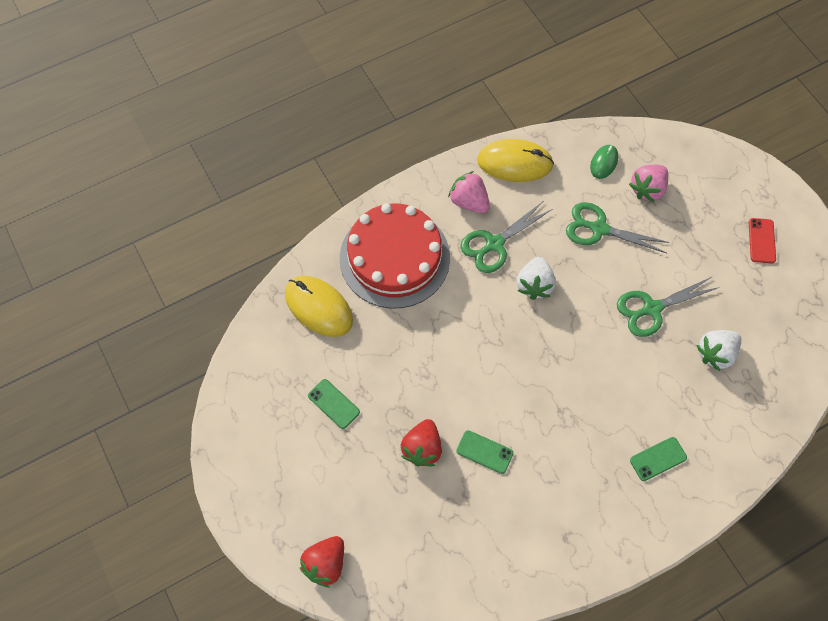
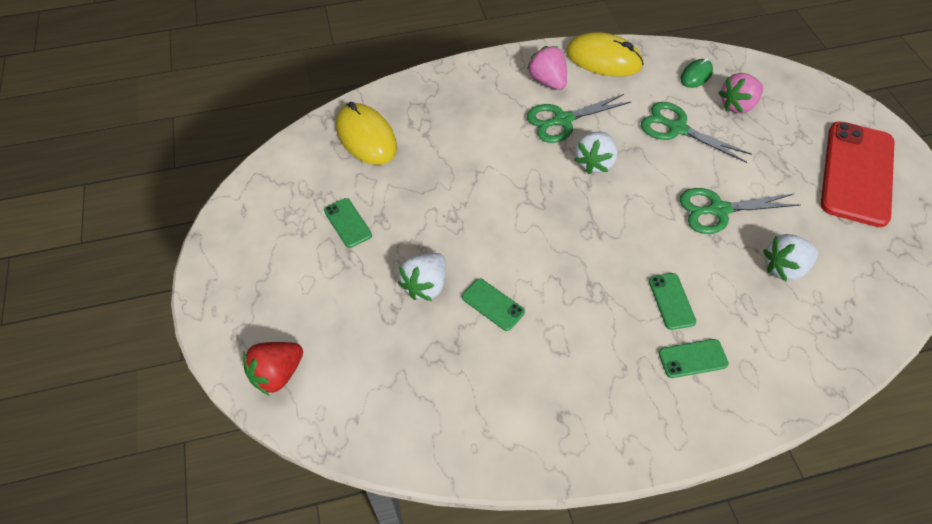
camera: 15 degrees right, 10 degrees down
red cake [340,203,450,309] -> none
red strawberry [401,419,442,467] -> white strawberry [398,253,446,301]
red phone [749,218,776,264] -> red phone [821,122,895,227], size x2.30
none -> green phone [649,273,696,330]

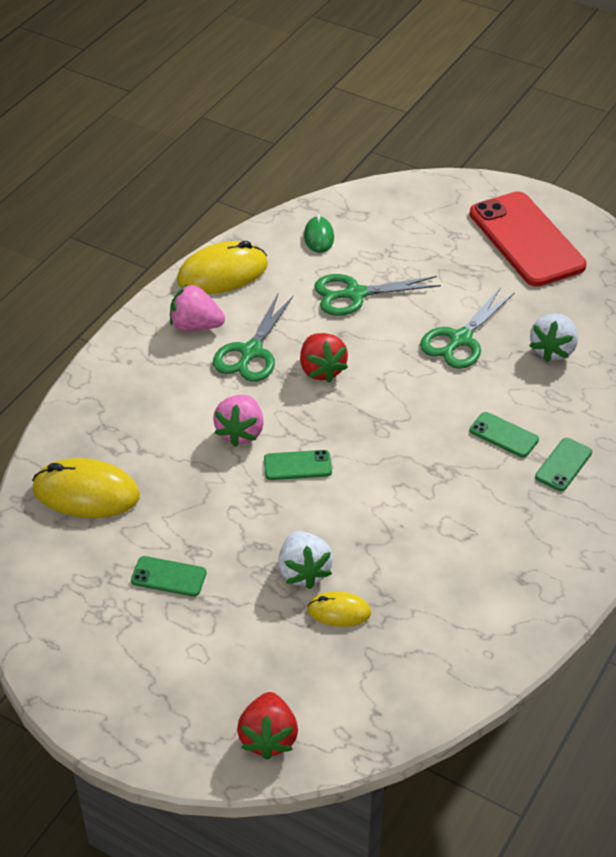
camera: 45 degrees left, 10 degrees down
green phone [462,278,525,331] -> green phone moved to [264,450,332,480]
white strawberry [574,132,617,174] -> red strawberry [300,333,348,382]
pink strawberry [718,73,763,114] -> pink strawberry moved to [213,395,264,447]
none -> yellow mouse [307,591,371,627]

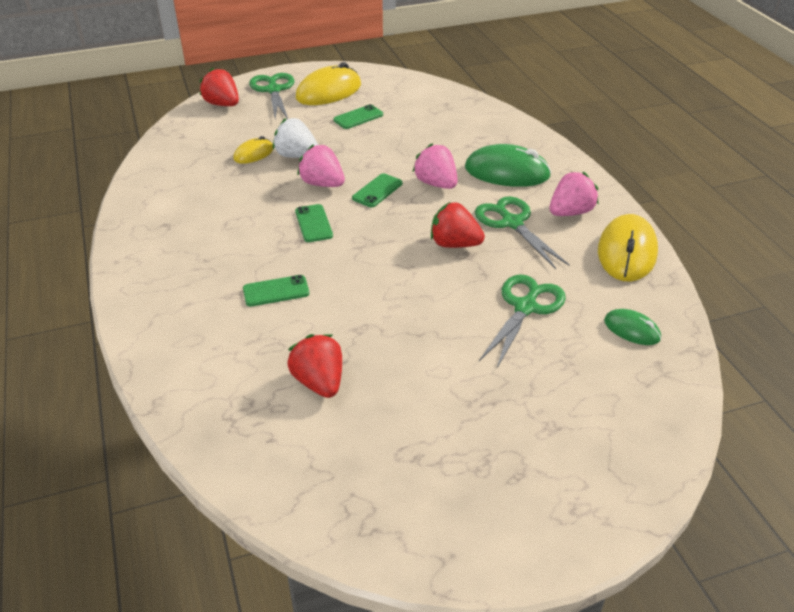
camera: 130 degrees right, 5 degrees down
yellow mouse [32,458,140,518] -> yellow mouse moved to [296,62,361,105]
green scissors [420,287,515,369] -> green scissors moved to [249,73,294,119]
red phone [470,191,586,287] -> none
white strawberry [529,313,578,362] -> red strawberry [287,334,342,398]
green phone [535,438,592,491] -> green phone moved to [295,204,333,242]
none -> pink strawberry [297,145,345,187]
none -> green mouse [465,144,551,187]

